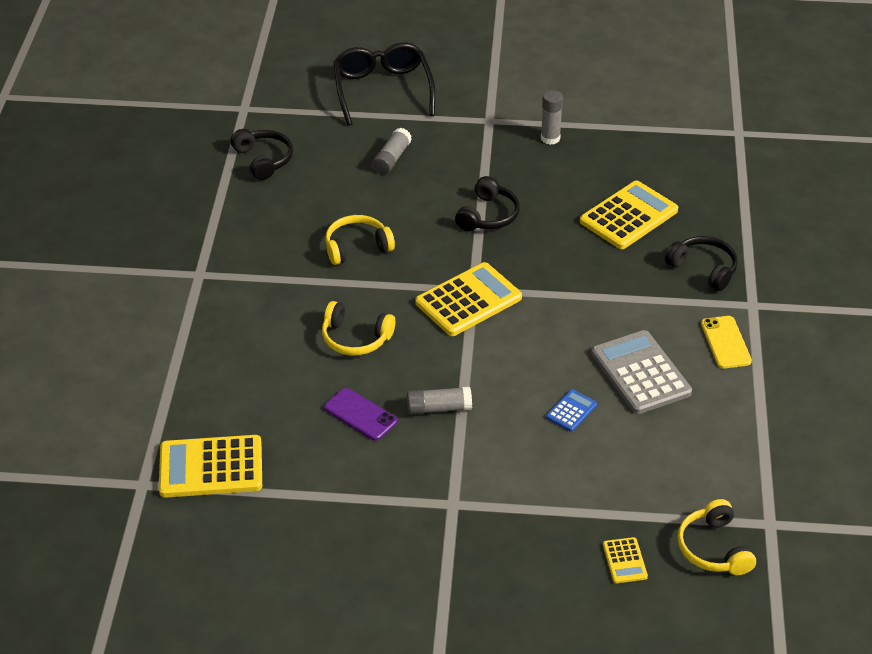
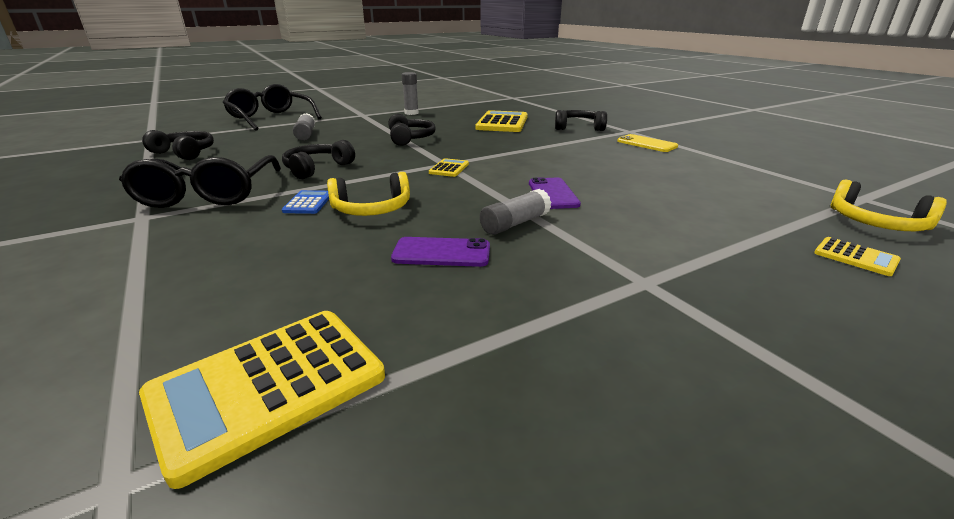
camera: 35 degrees left, 15 degrees down
yellow headphones [325,215,395,265] -> black headphones [282,140,355,179]
yellow calculator [415,262,522,336] -> yellow calculator [429,158,469,177], size x0.48
blue calculator [546,389,597,432] -> blue calculator moved to [282,190,329,214]
grey calculator [591,330,692,414] -> none
none -> black glasses [119,155,281,208]
none -> purple phone [529,177,581,209]

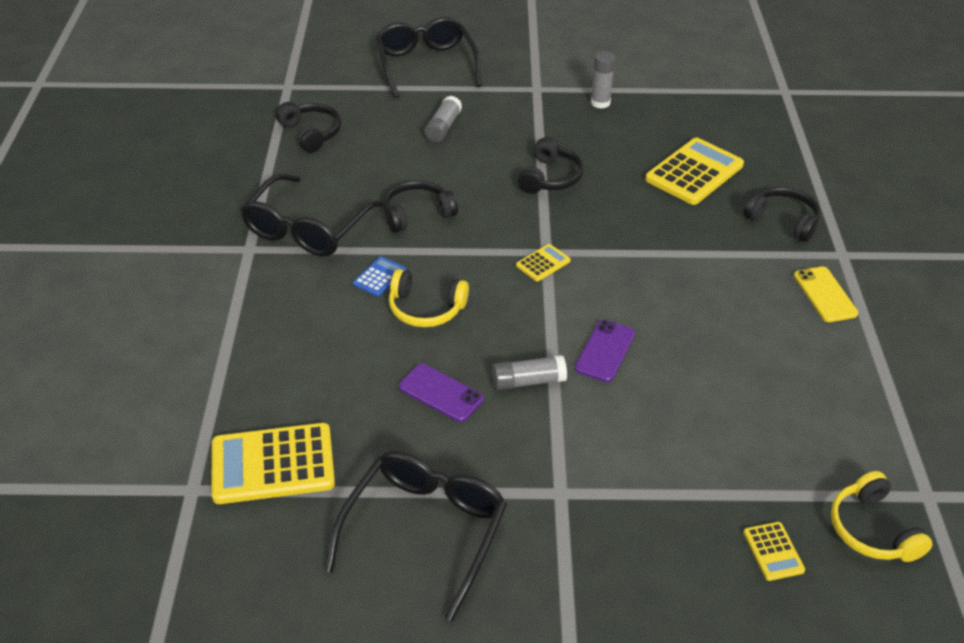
camera: 30 degrees right, 15 degrees up
none -> black glasses [325,451,507,622]

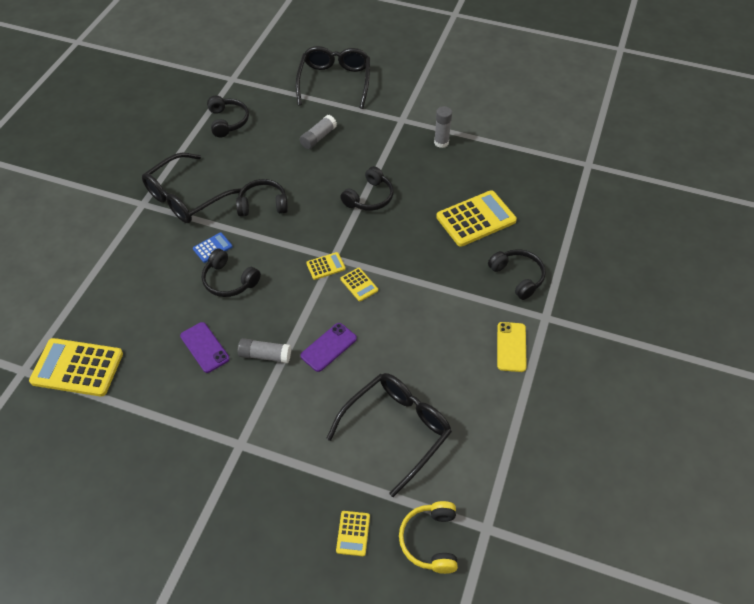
camera: 20 degrees right, 10 degrees up
black glasses [325,451,507,622] -> black glasses moved to [326,373,452,497]
yellow headphones [389,269,469,327] -> black headphones [202,248,261,297]
none -> yellow calculator [340,268,378,301]

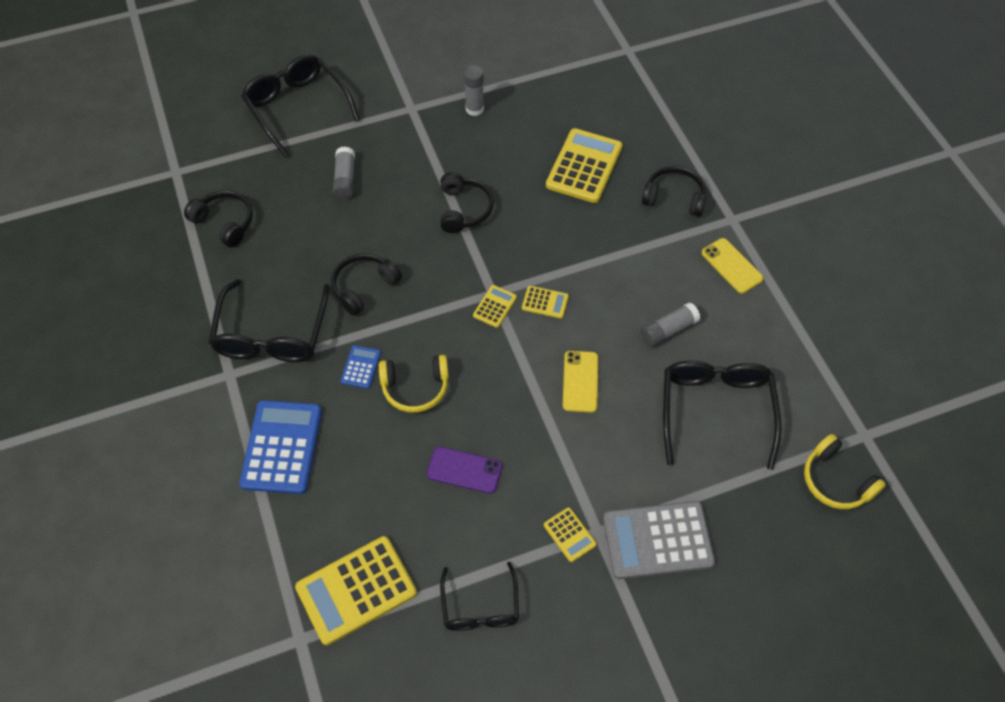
camera: 40 degrees left, 5 degrees up
black headphones [202,248,261,297] -> yellow headphones [379,355,449,413]
grey glue stick [238,338,291,363] -> grey glue stick moved to [641,303,700,347]
purple phone [300,323,357,372] -> yellow phone [563,351,598,413]
yellow calculator [336,511,370,556] -> yellow calculator moved to [544,507,597,562]
none -> blue calculator [239,400,322,494]
none -> black glasses [440,562,519,631]
none -> grey calculator [603,501,715,579]

